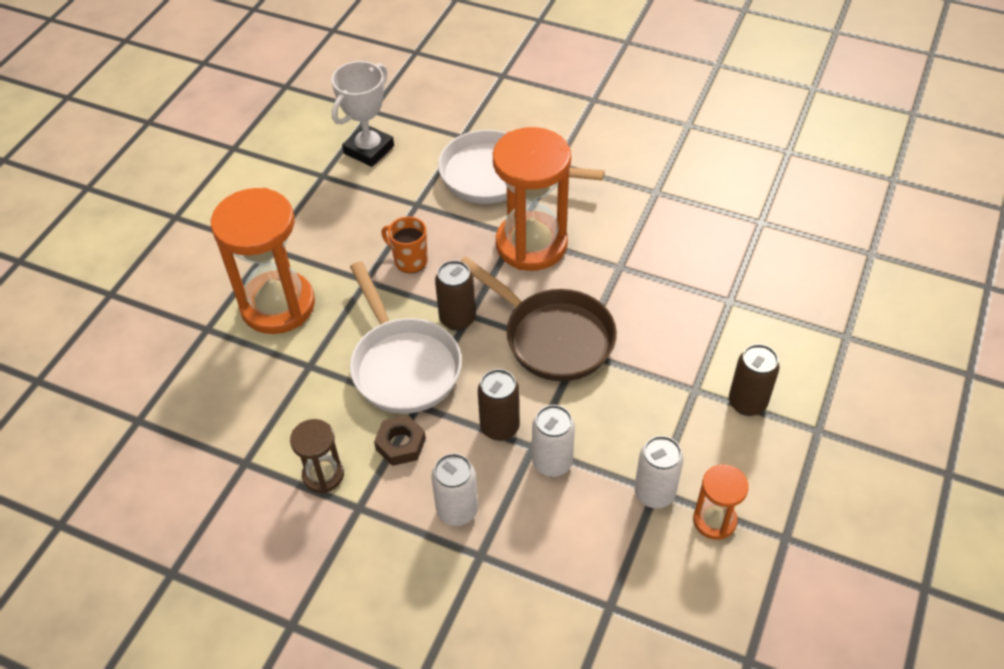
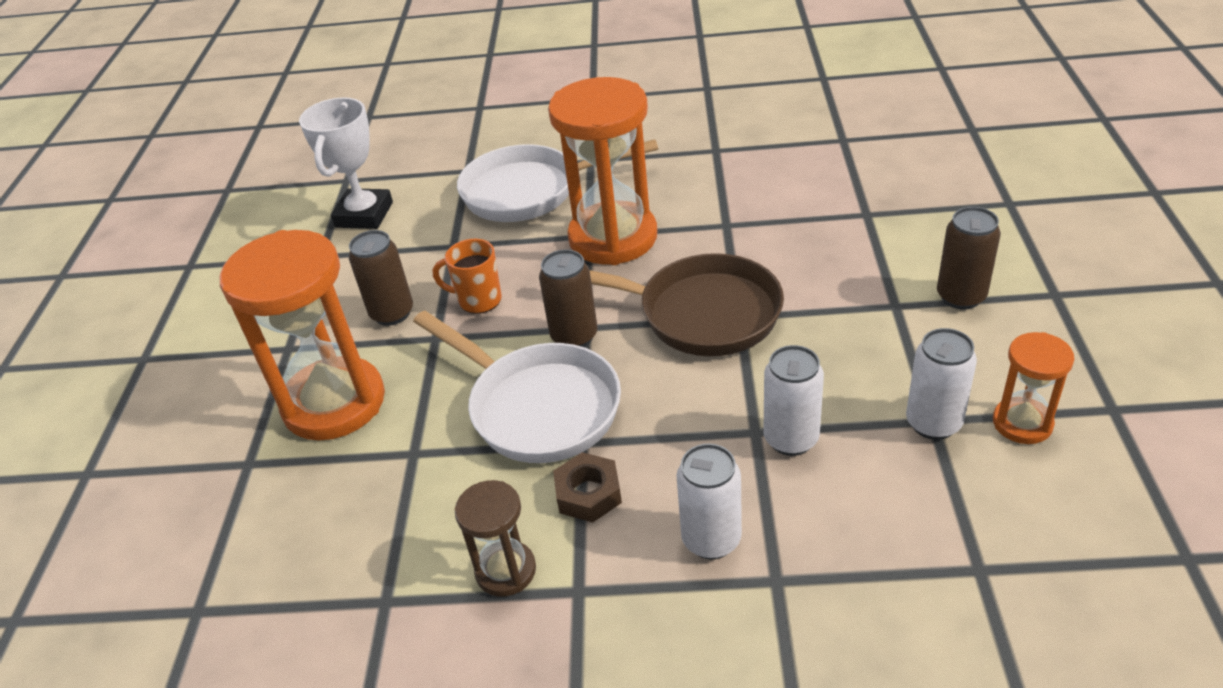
camera: 20 degrees left, 10 degrees down
brown can [478,369,520,441] -> brown can moved to [349,230,413,326]

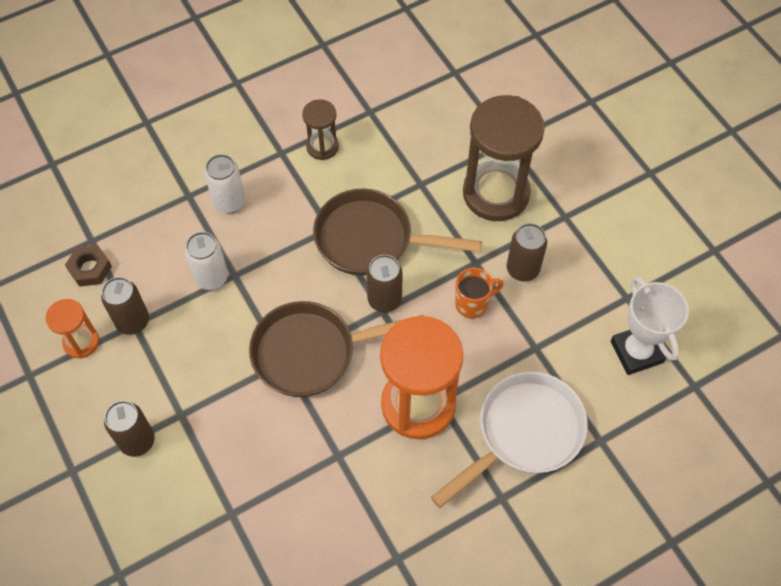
camera: 145 degrees right, 20 degrees up
orange hourglass [220,230,385,441] -> brown hourglass [463,95,545,221]
white pan [413,311,621,463] -> brown pan [313,188,482,276]
brown nut [553,452,622,522] -> brown nut moved to [65,245,112,287]
white can [906,328,977,440] -> brown can [101,277,149,335]

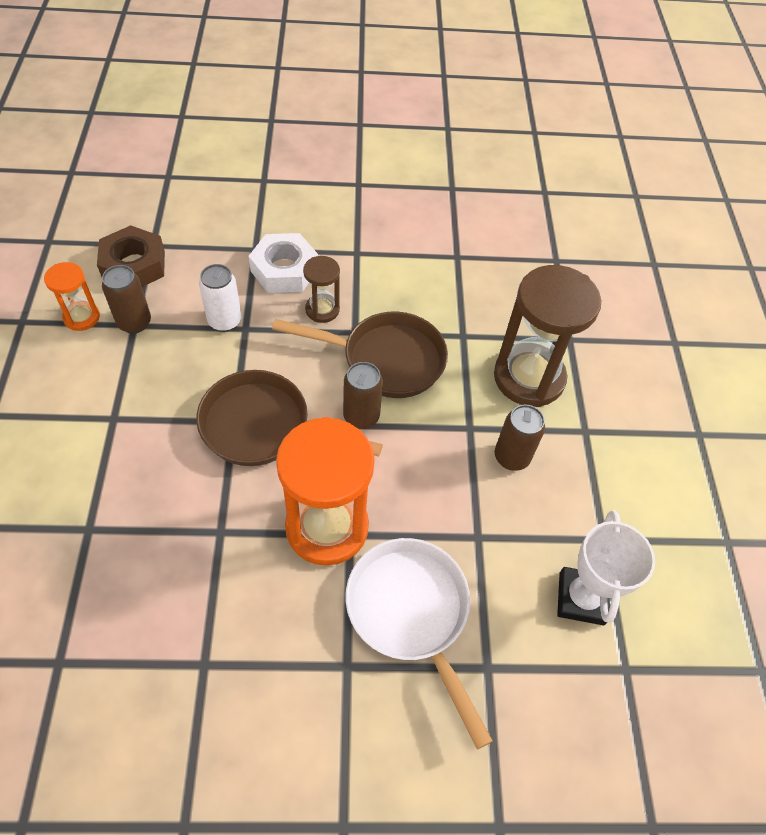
camera: 25 degrees right, 5 degrees down
brown nut [65,245,112,287] -> brown nut [97,225,165,287], size x1.64
brown can [104,401,155,457] -> none
white can [205,154,245,213] -> white nut [249,233,318,293]
brown hourglass [302,99,339,160] -> brown hourglass moved to [303,256,340,323]
brown pan [313,188,482,276] -> brown pan turned 150 degrees clockwise [272,312,448,398]
white pan [431,371,588,508] -> white pan turned 105 degrees counterclockwise [345,538,493,749]
orange mug [455,268,504,318] -> none

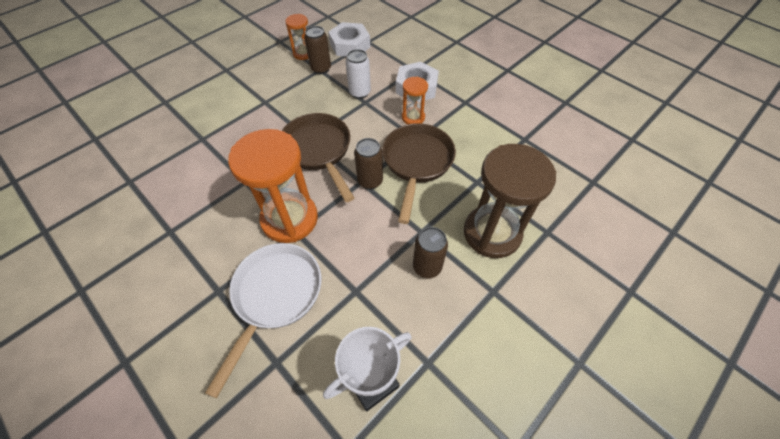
camera: 50 degrees right, 0 degrees up
brown nut [97,225,165,287] -> white nut [328,22,370,57]
brown pan [272,312,448,398] -> brown pan turned 135 degrees counterclockwise [382,123,456,224]
brown hourglass [303,256,340,323] -> orange hourglass [402,76,428,125]

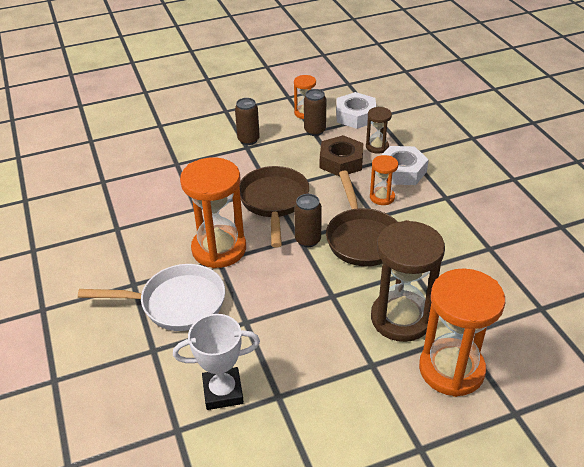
camera: 25 degrees right, 15 degrees down
white pan [205,243,321,398] -> white pan turned 45 degrees clockwise [78,264,225,331]
white can [346,49,371,99] -> brown nut [320,135,363,177]
brown pan [382,123,456,224] -> brown pan turned 135 degrees clockwise [326,171,397,266]
brown can [413,227,448,278] -> brown can moved to [235,98,260,145]
none -> brown hourglass [366,107,392,154]
none -> orange hourglass [419,268,505,397]

